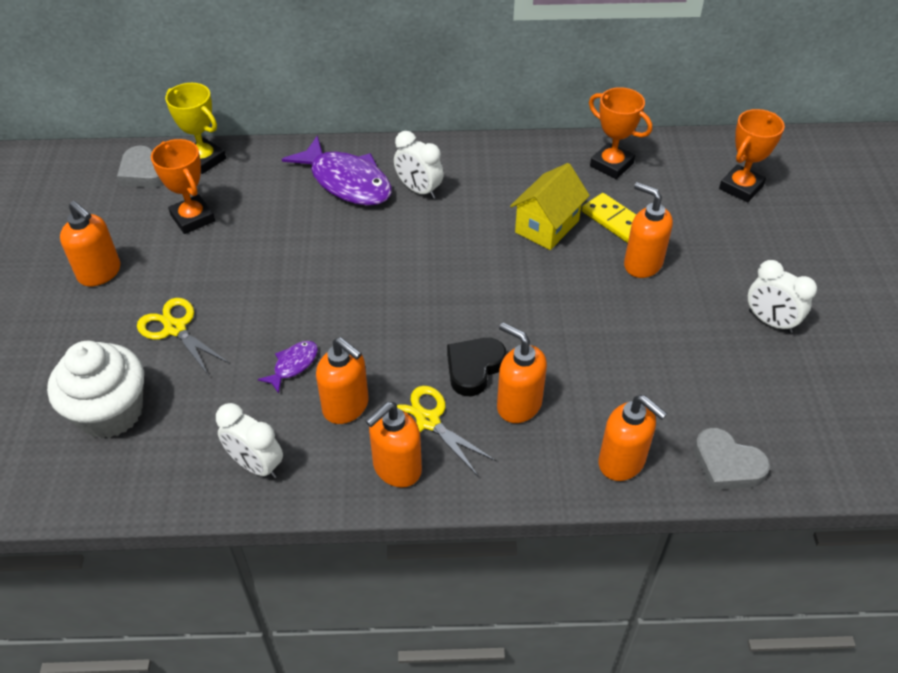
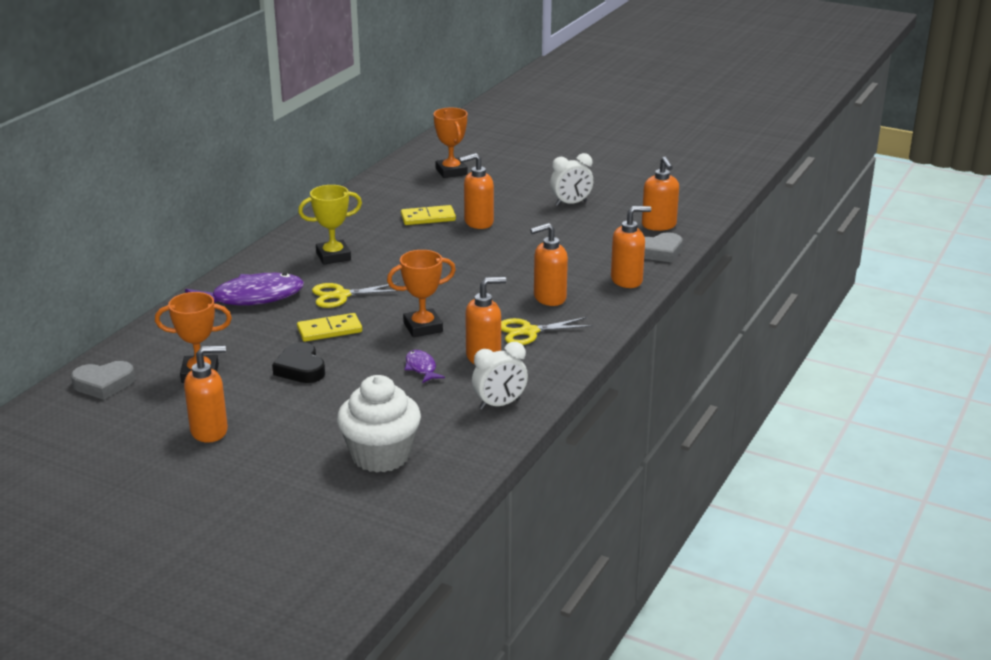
camera: 60 degrees left, 20 degrees down
yellow scissors [137,298,229,376] -> yellow scissors moved to [312,282,400,308]
yellow trophy [165,83,226,174] -> yellow trophy moved to [298,185,362,265]
orange soap dispenser [366,402,422,488] -> orange soap dispenser moved to [642,156,679,231]
white clock [394,131,444,199] -> none
black heart [447,338,506,396] -> black heart moved to [272,342,325,383]
yellow house [510,163,590,250] -> none
orange trophy [589,87,652,179] -> orange trophy moved to [387,250,456,337]
none -> yellow domino [297,313,362,342]

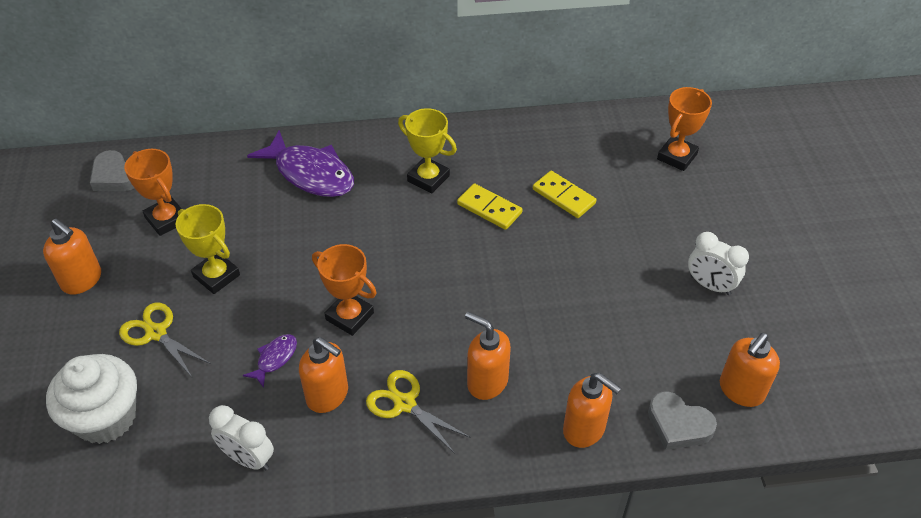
camera: 55 degrees right, 20 degrees up
black heart [272,342,325,383] -> yellow trophy [176,204,240,294]
yellow domino [297,313,362,342] -> yellow domino moved to [457,183,522,230]
yellow scissors [312,282,400,308] -> yellow scissors moved to [119,303,211,377]
orange soap dispenser [459,153,494,229] -> none

